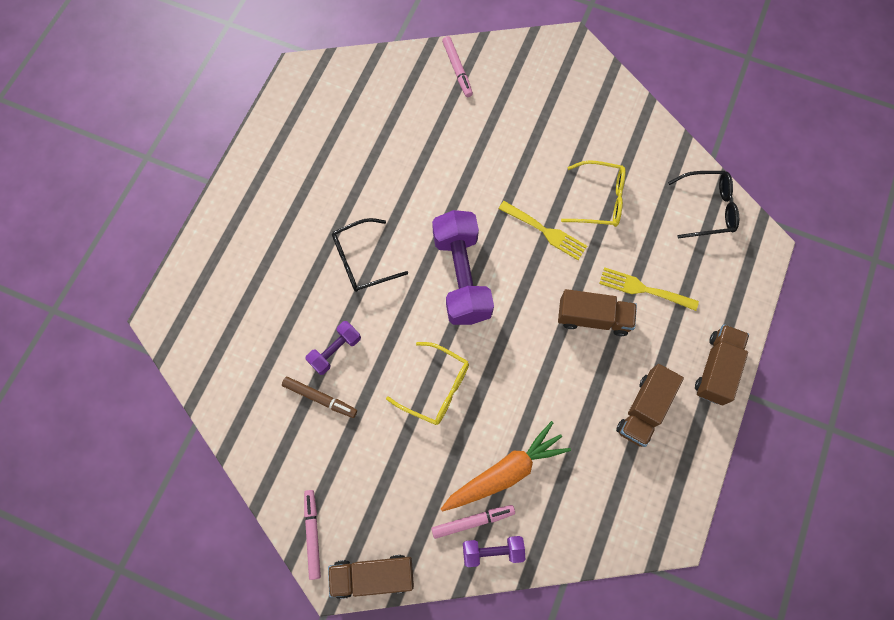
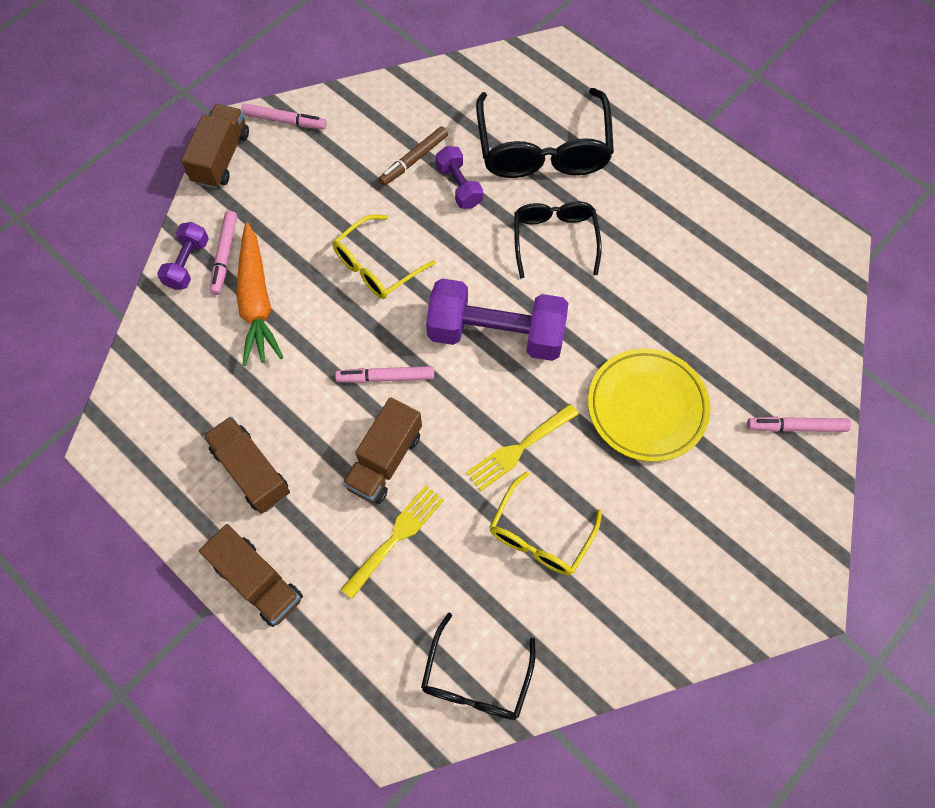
camera: 110 degrees right, 5 degrees down
none -> pink marker [335,366,434,383]
none -> black glasses [476,88,614,178]
none -> yellow plate [588,348,711,462]

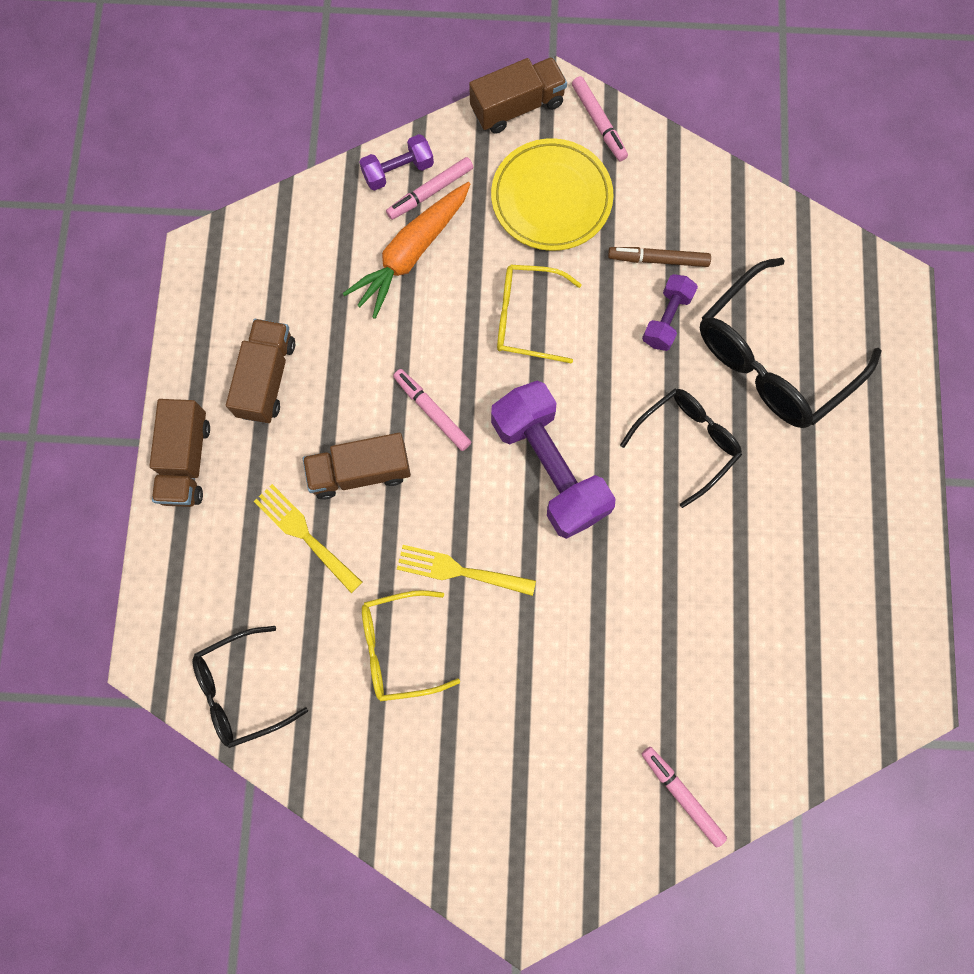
camera: 50 degrees right, 10 degrees up
yellow fork [341,485,444,599] -> yellow fork turned 135 degrees counterclockwise [254,484,362,593]
yellow plate [588,348,711,462] -> yellow plate moved to [491,138,614,251]

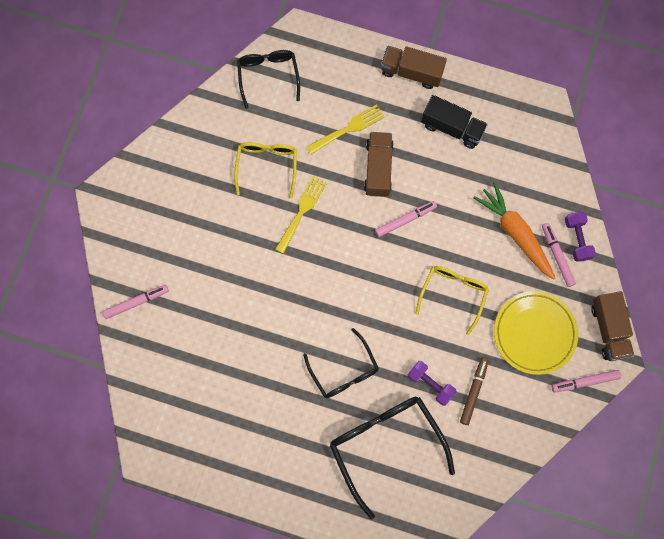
camera: 105 degrees right, 0 degrees up
brown truck [226,319,295,423] -> black truck [421,95,488,149]
purple dumbbell [491,381,616,539] -> none

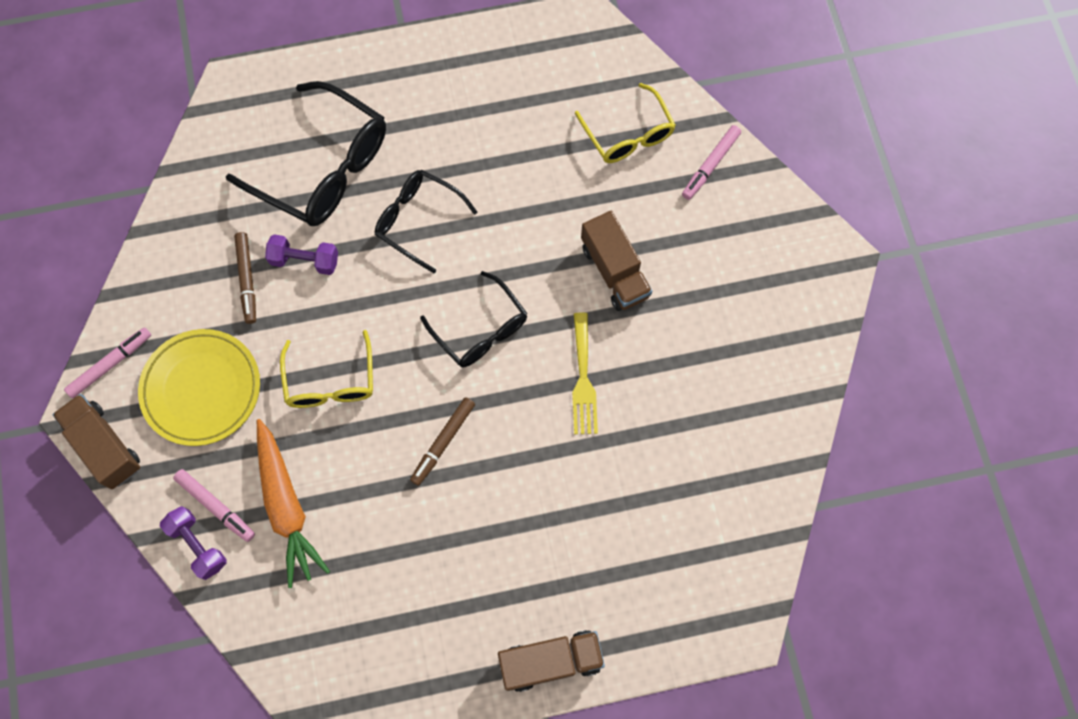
camera: 150 degrees right, 5 degrees down
yellow glasses [234,142,297,199] -> yellow glasses moved to [575,83,676,163]
black glasses [237,50,300,109] -> black glasses moved to [420,271,527,367]
yellow fork [307,104,384,154] -> none
brown truck [364,132,394,197] -> brown truck moved to [581,211,652,311]
pink marker [375,201,437,237] -> brown marker [410,397,475,486]
black truck [421,95,488,149] -> none
orange carrot [474,182,556,280] -> orange carrot turned 45 degrees clockwise [257,419,330,588]

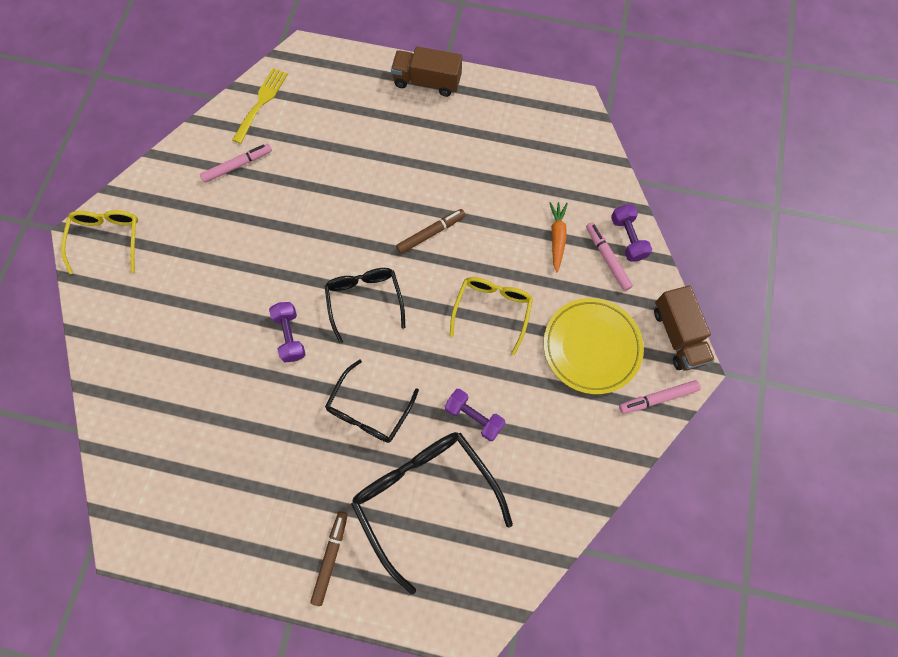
camera: 155 degrees left, 0 degrees up
brown marker [234,232,256,324] -> brown marker moved to [310,511,348,606]
orange carrot [257,419,330,588] -> orange carrot [549,202,568,272], size x0.58
black glasses [375,170,478,273] -> black glasses turned 60 degrees clockwise [325,359,419,443]
yellow fork [572,312,598,434] -> yellow fork moved to [232,68,288,144]
yellow glasses [575,83,676,163] -> yellow glasses moved to [61,210,138,274]
brown truck [581,211,652,311] -> none
pink marker [682,125,741,200] -> pink marker moved to [200,144,272,183]
none -> purple dumbbell [269,302,306,363]

